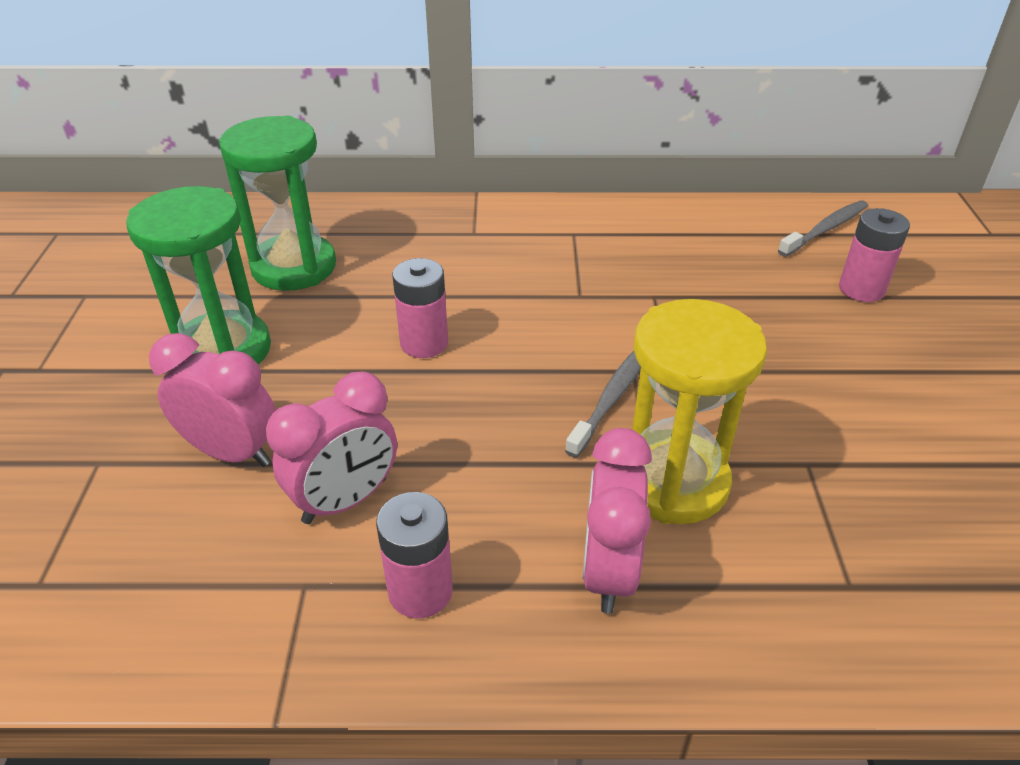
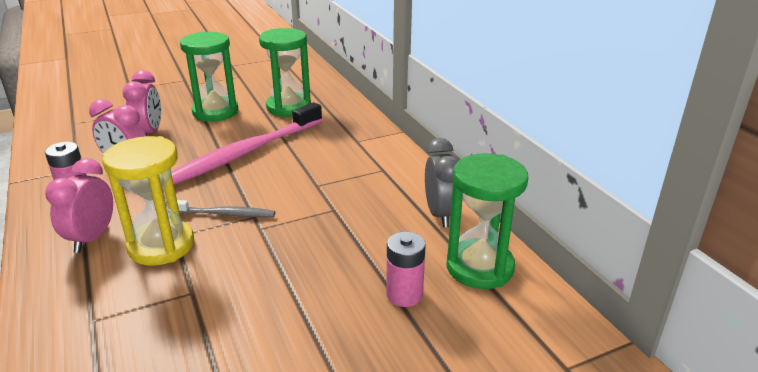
camera: 65 degrees right, 10 degrees down
pink battery [393,258,448,358] -> pink toothbrush [171,102,322,185]
pink clock [582,428,652,614] -> pink clock turned 60 degrees counterclockwise [45,158,113,253]
grey toothbrush [778,200,868,257] -> green hourglass [446,153,528,289]
none -> grey clock [425,138,459,227]

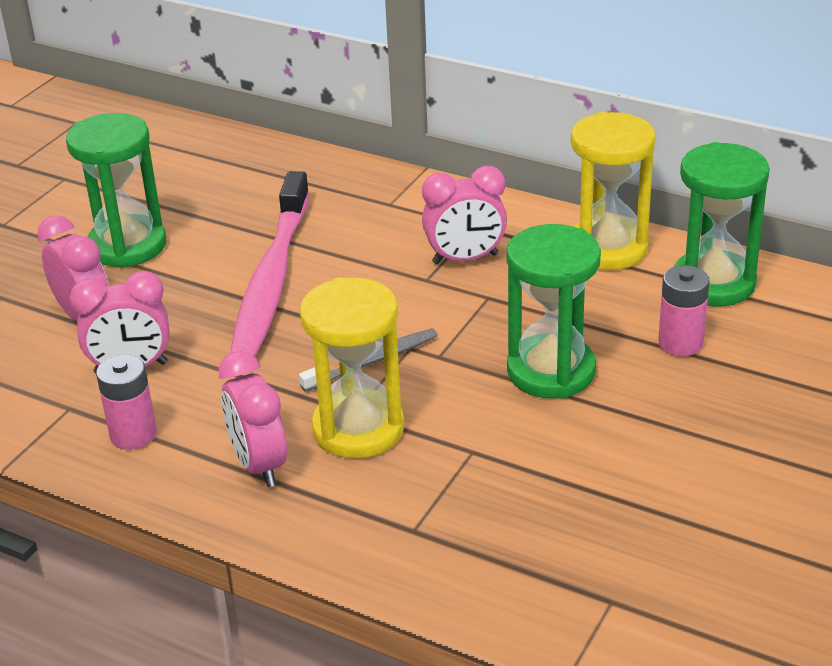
camera: 35 degrees left, 5 degrees up
green hourglass [259,28,311,117] -> green hourglass moved to [507,224,601,399]
grey clock [425,138,459,227] -> yellow hourglass [571,112,656,270]
none -> pink clock [422,166,507,264]

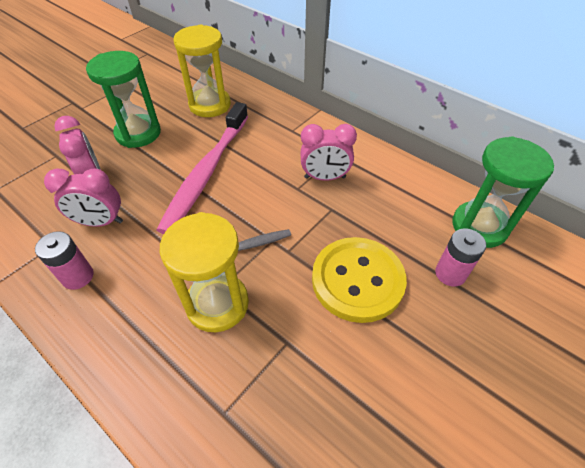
camera: 10 degrees right, 15 degrees up
pink clock [219,351,287,487] -> none
green hourglass [507,224,601,399] -> yellow button [312,237,407,323]
yellow hourglass [571,112,656,270] -> yellow hourglass moved to [173,25,231,117]

